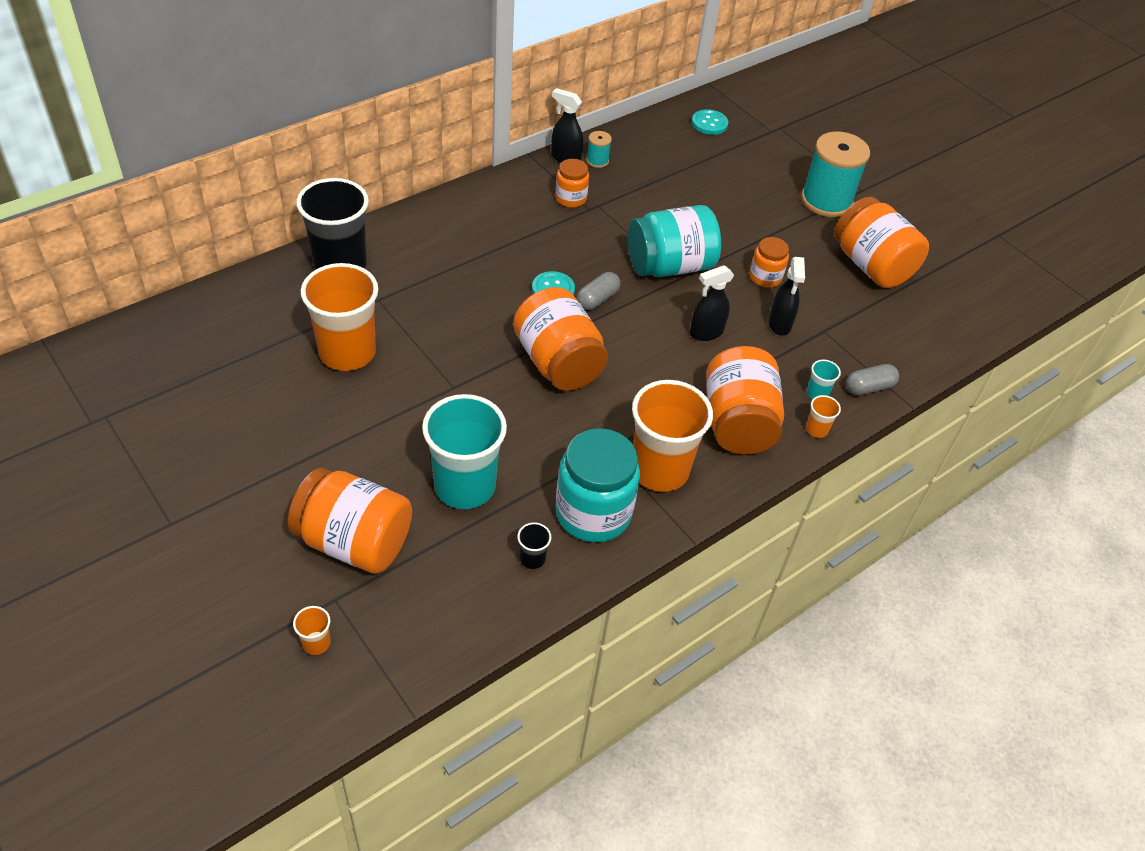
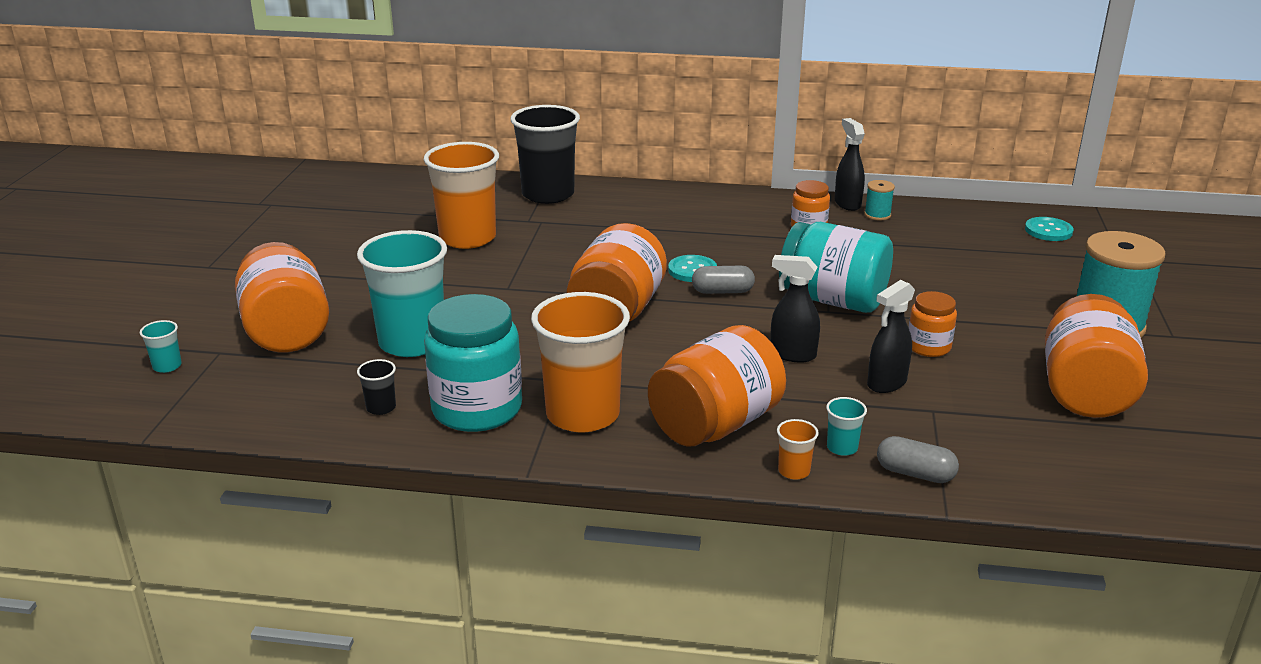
camera: 50 degrees right, 20 degrees down
orange cup [293,606,330,655] -> turquoise cup [140,320,182,373]

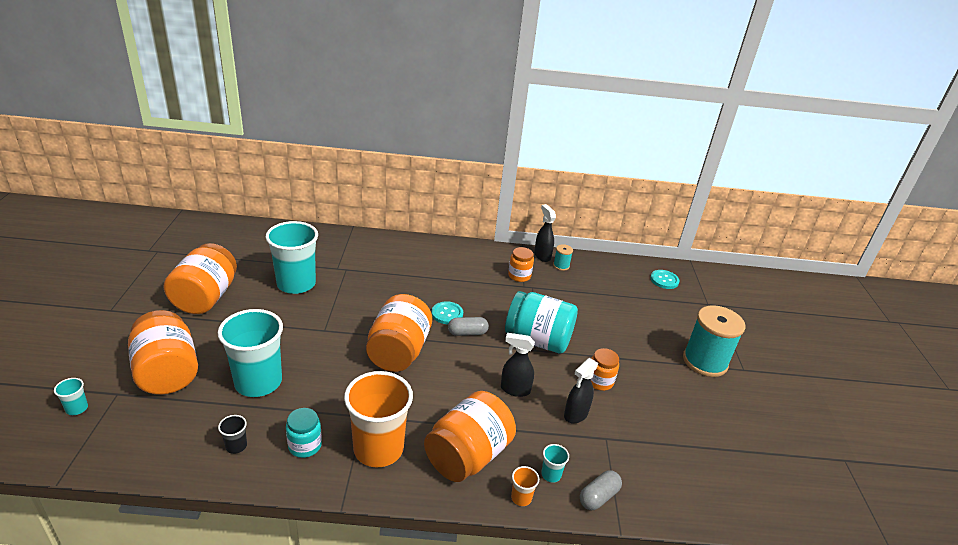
camera: 10 degrees left, 5 degrees up
orange cup [424,142,499,249] -> turquoise cup [265,221,318,294]
turquoise jar [424,294,522,432] -> turquoise jar [286,408,322,458], size x0.53
black cup [511,105,580,204] -> none
grey capsule [877,436,959,483] -> grey capsule turned 60 degrees counterclockwise [580,470,622,510]
orange jar [1045,294,1148,418] -> orange jar moved to [164,243,237,314]

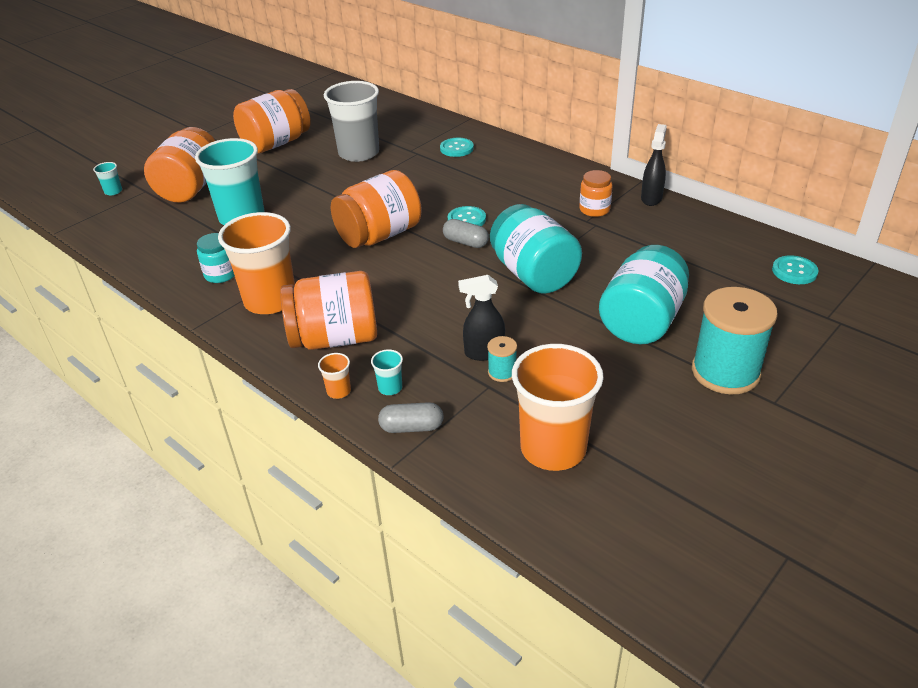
camera: 45 degrees right, 5 degrees up
black cup [218,415,247,454] -> none
turquoise cup [265,221,318,294] -> grey cup [324,81,379,162]
black spray bottle [501,333,535,397] -> none
turquoise spool [553,244,573,271] -> turquoise spool moved to [487,336,517,382]
orange jar [591,348,619,391] -> none
none -> turquoise button [440,138,474,157]
none -> orange cup [512,344,604,471]
none -> turquoise jar [599,245,689,345]

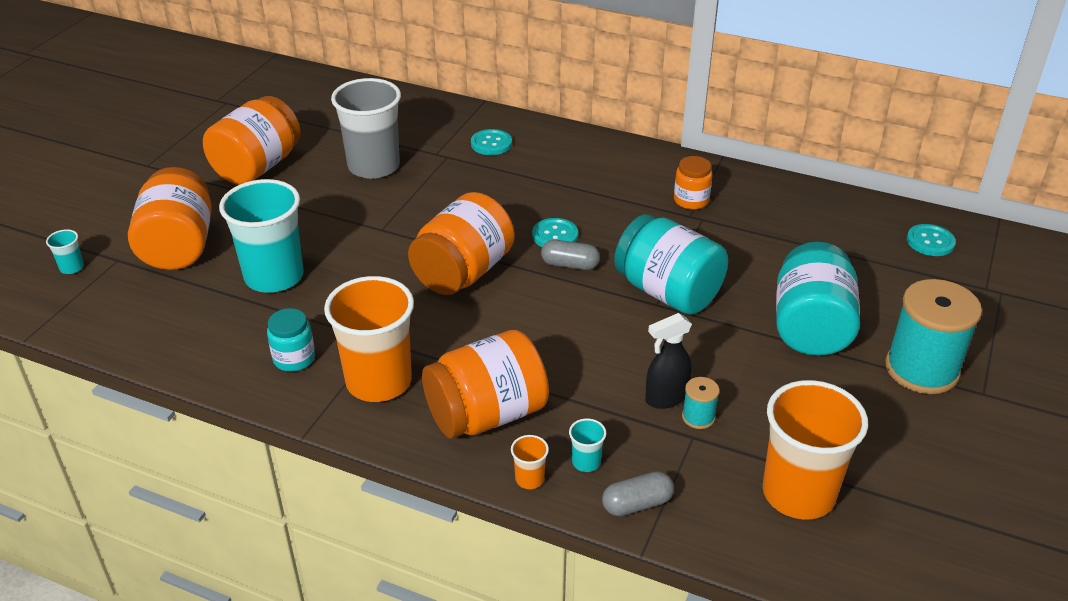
camera: 20 degrees left, 0 degrees up
black spray bottle [641,124,667,206] -> none

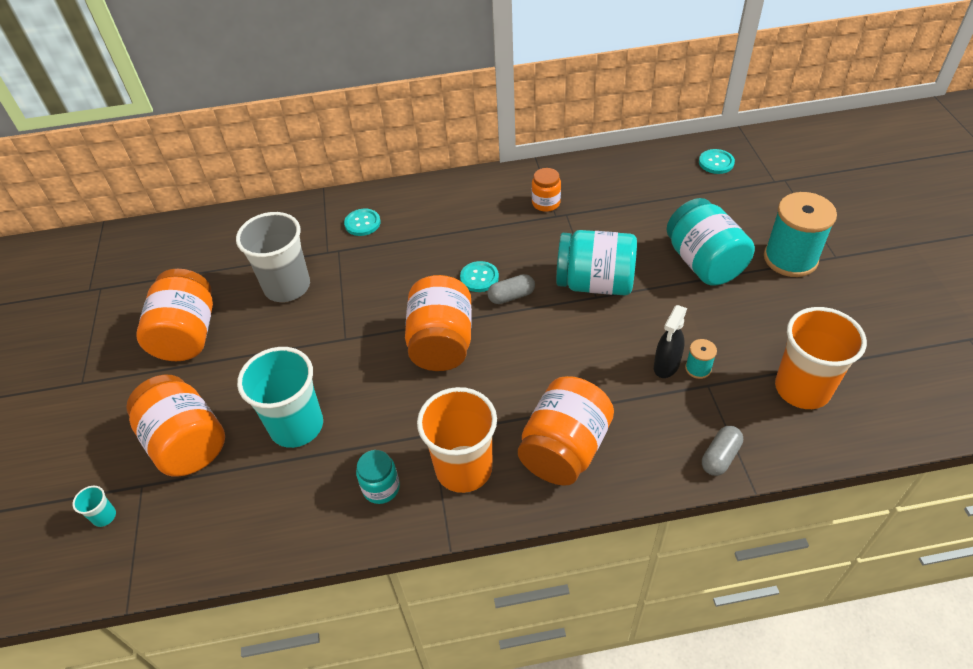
camera: 30 degrees left, 10 degrees up
orange cup [511,435,549,489] -> none
turquoise cup [569,418,606,472] -> none

